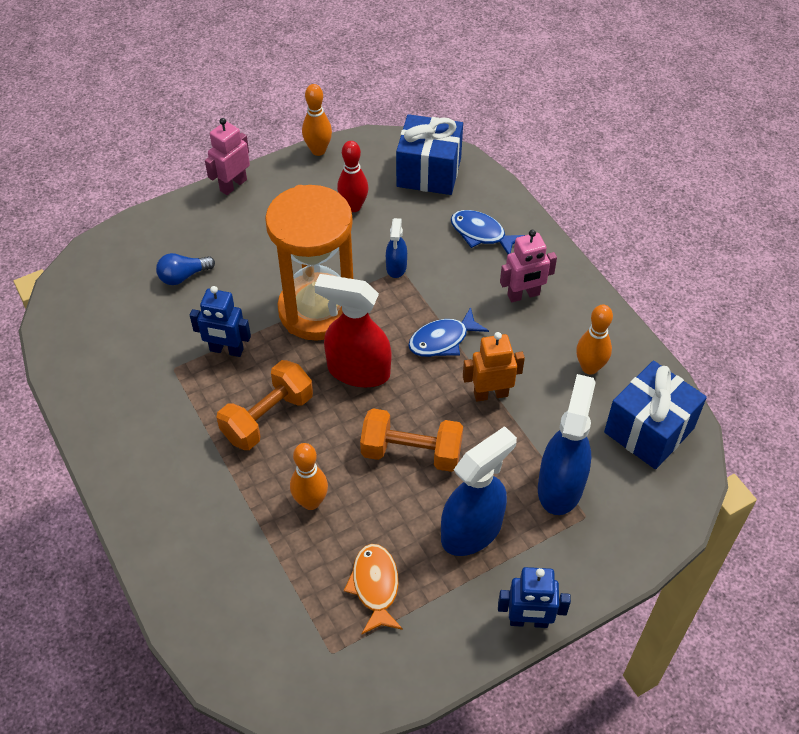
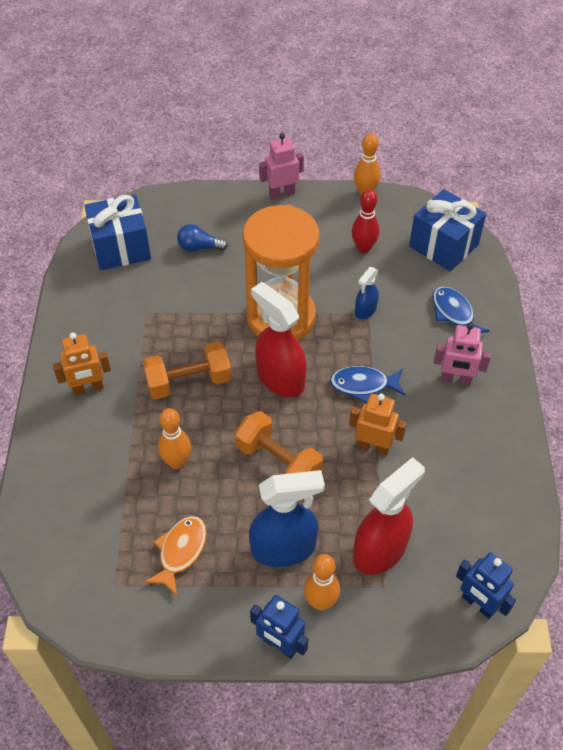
camera: 30 degrees right, 0 degrees up
blue robot [190,286,251,357] -> blue robot moved to [456,553,516,619]
blue spray bottle [538,374,596,515] -> red spray bottle [353,457,425,575]
orange bowling pin [576,305,613,375] -> orange bowling pin moved to [304,554,340,610]
blue gift [604,361,707,469] -> blue gift moved to [84,194,151,270]
none -> orange robot [53,333,111,396]

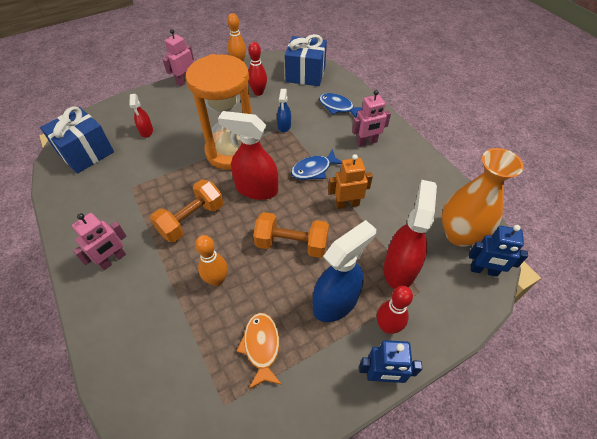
camera: 30 degrees left, 0 degrees up
orange robot [53,333,111,396] -> pink robot [72,213,126,270]
blue light bulb [177,224,228,251] -> red spray bottle [130,94,153,138]
orange bowling pin [304,554,340,610] -> red bowling pin [377,286,413,334]
none -> orange vase [442,148,524,247]

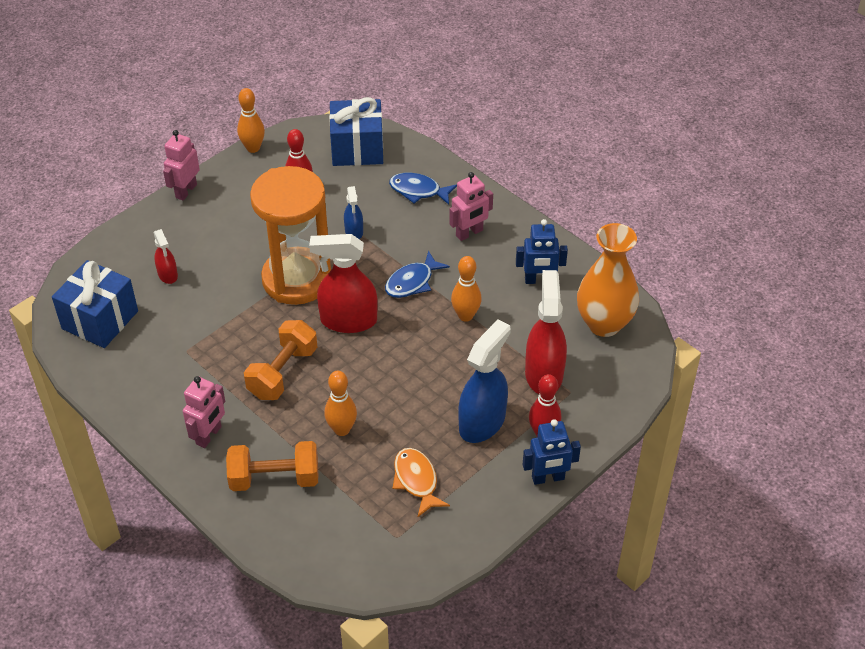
camera: 15 degrees left, 5 degrees down
orange dumbbell [253,212,329,258] -> orange dumbbell moved to [226,441,318,491]
orange robot [328,154,373,209] -> orange bowling pin [451,256,482,322]
blue robot [469,225,528,277] -> blue robot moved to [516,219,568,284]

